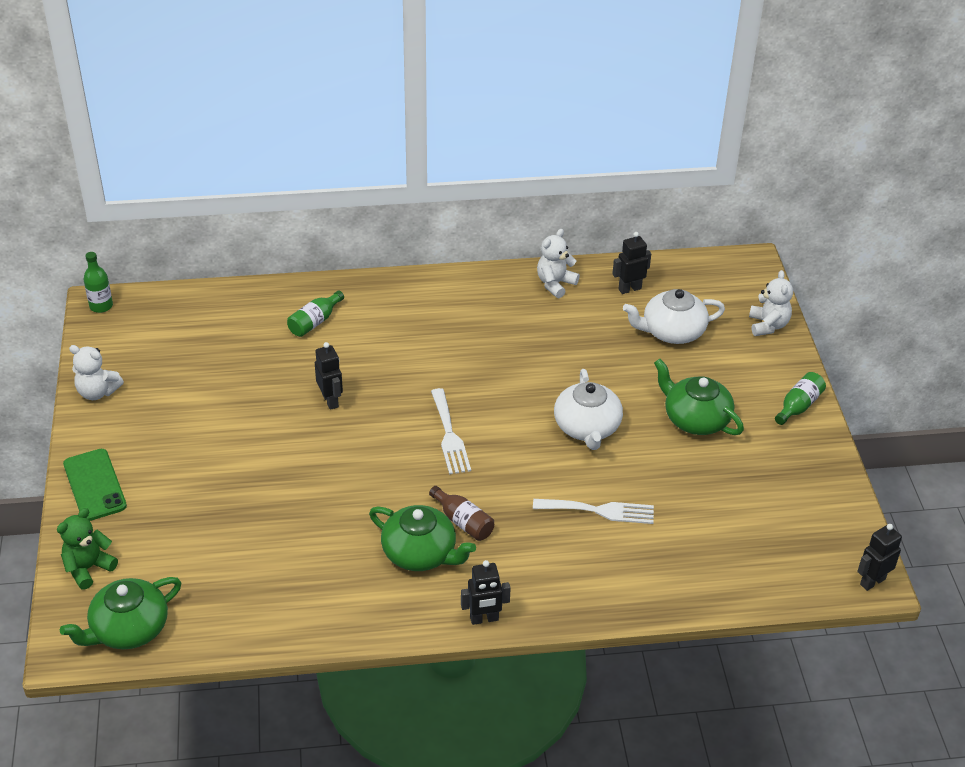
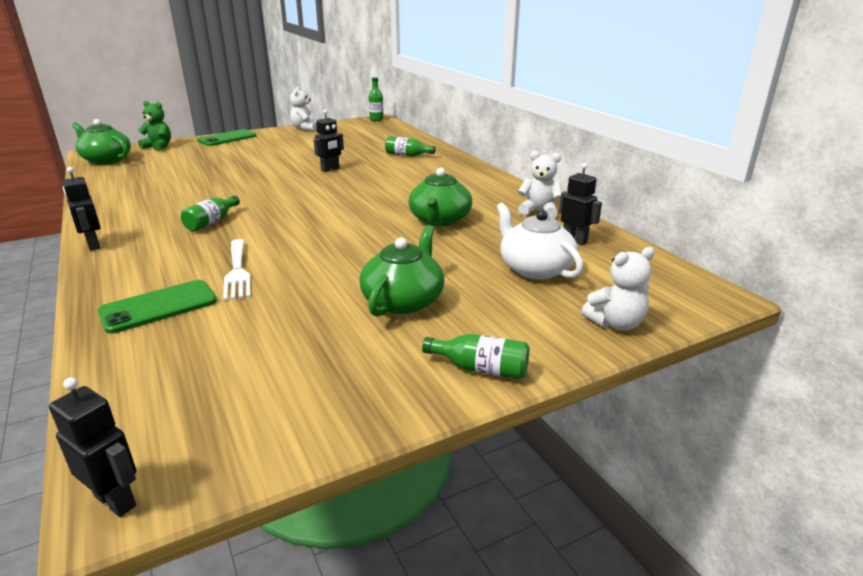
camera: 70 degrees right, 15 degrees down
green teapot [369,505,476,571] -> green teapot moved to [409,168,472,226]
brown bottle [429,486,494,541] -> green bottle [181,195,240,232]
white fork [431,388,471,475] -> none
white teapot [554,369,623,450] -> none
none -> green phone [98,280,217,334]

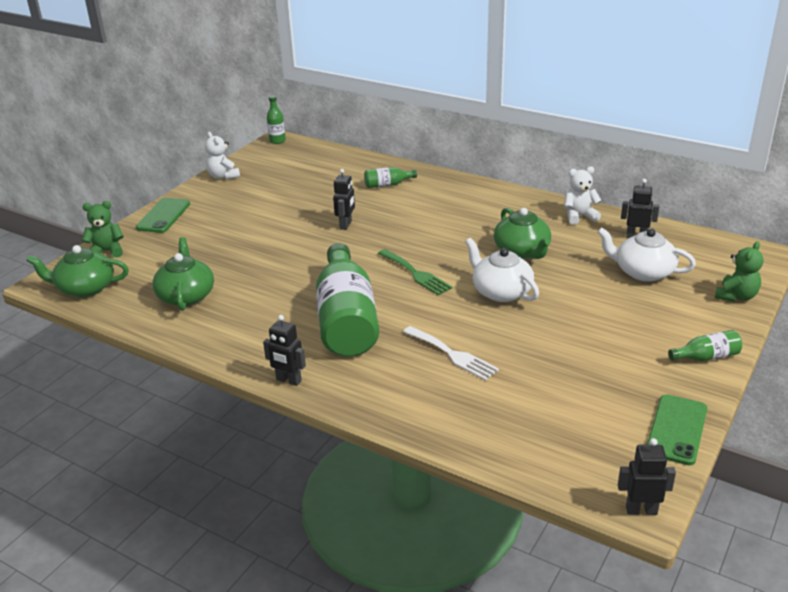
camera: 30 degrees left, 5 degrees up
green phone [98,280,217,334] -> green phone moved to [647,394,707,465]
green bottle [181,195,240,232] -> green bottle [316,243,379,357], size x2.38
green teapot [359,225,444,317] -> green teapot moved to [152,237,214,311]
white teddy bear [581,247,655,331] -> green teddy bear [715,241,763,302]
none -> green fork [378,249,452,295]
none -> white teapot [465,238,539,302]

